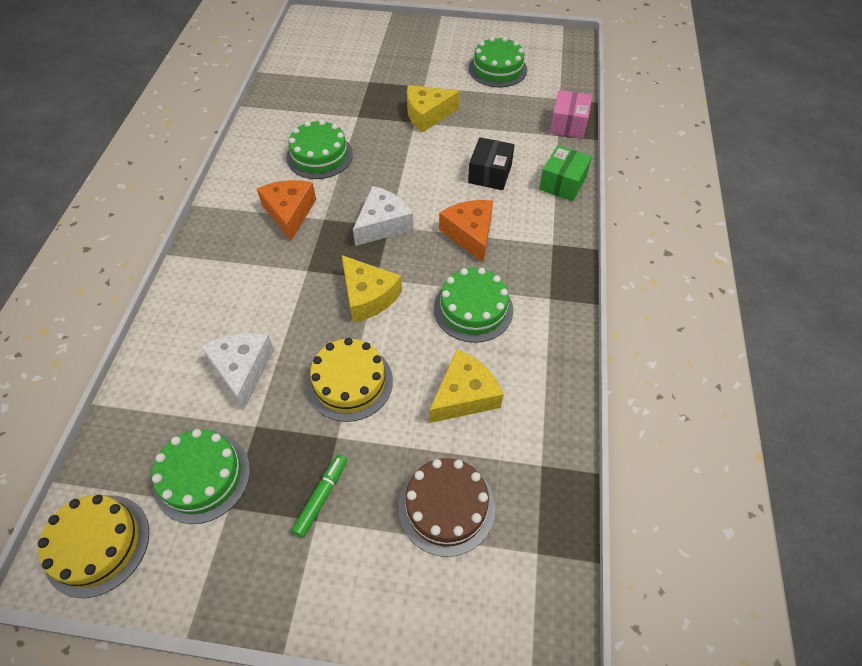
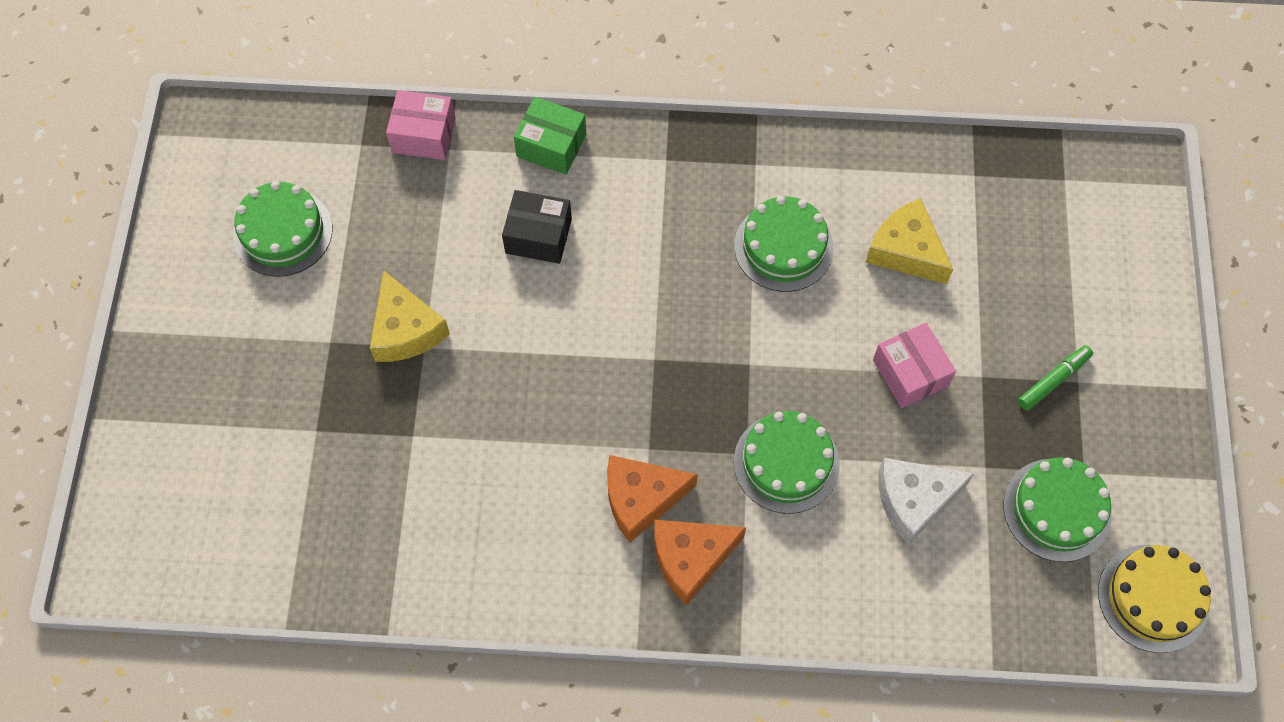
camera: 95 degrees left, 10 degrees up
green cake [286,120,353,179] -> green cake moved to [734,411,840,514]
green marker [292,454,347,538] -> green marker turned 120 degrees clockwise [1018,345,1093,411]
yellow cake [307,338,393,422] -> pink box [873,323,956,408]
yellow cheese [342,255,402,323] -> none
white cheese [353,186,413,246] -> none
brown cake [398,458,495,557] -> none
orange cheese [439,200,493,263] -> orange cheese moved to [654,520,746,605]

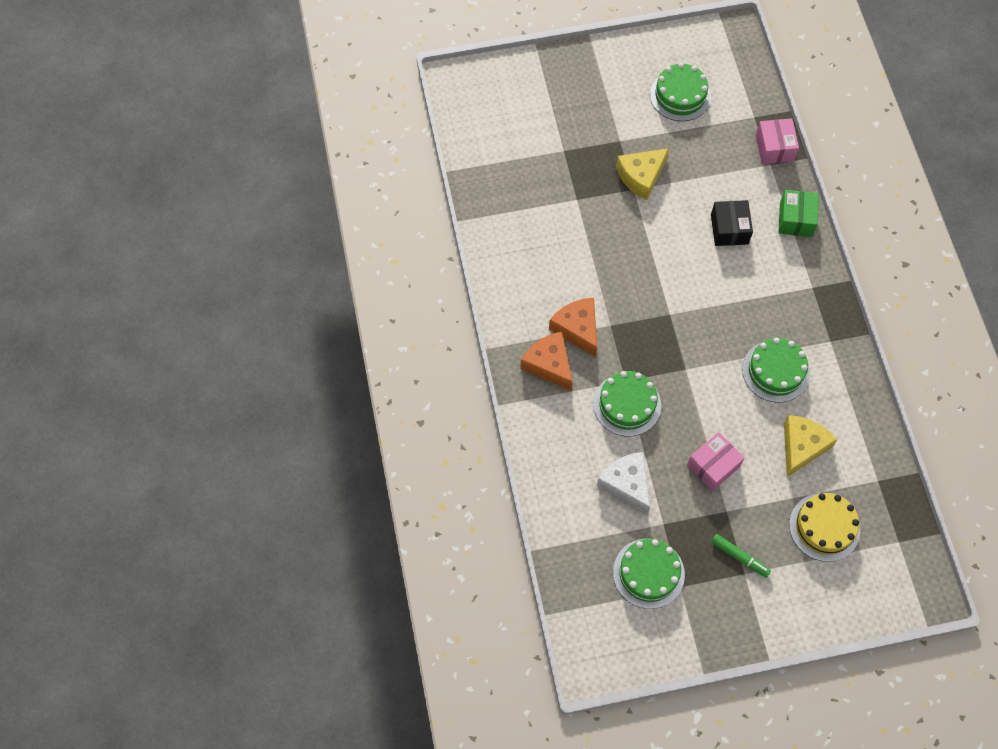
camera: 75 degrees right, 0 degrees up
yellow cake [1098,545,1211,653] -> yellow cake moved to [789,493,860,562]

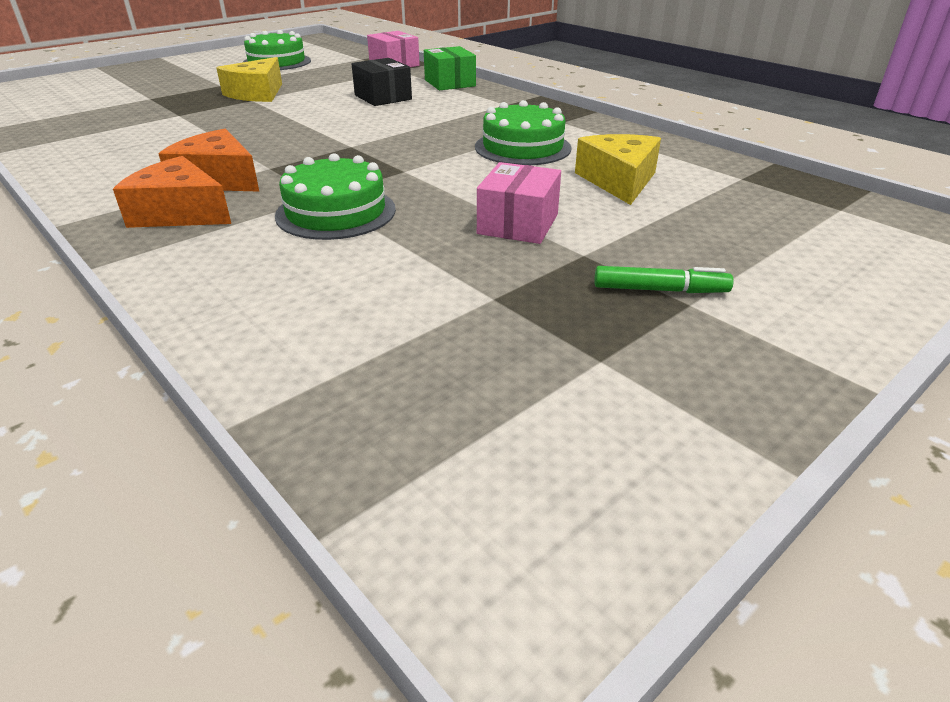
camera: 30 degrees left, 30 degrees down
white cheese [597,452,650,515] -> none
green cake [613,539,685,609] -> none
yellow cake [789,493,860,562] -> none

